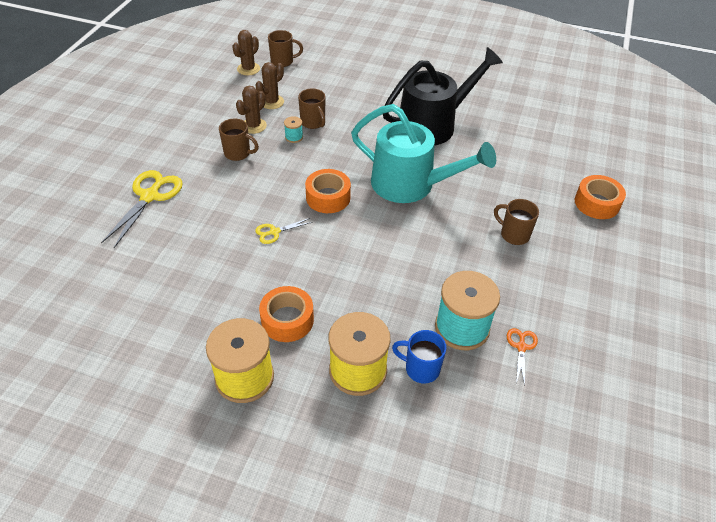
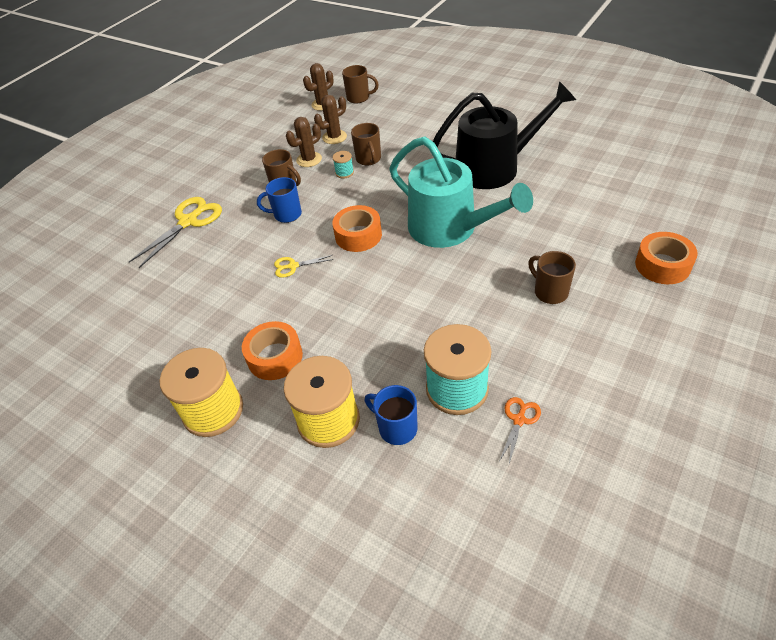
camera: 20 degrees right, 0 degrees up
none -> blue mug [257,177,302,223]

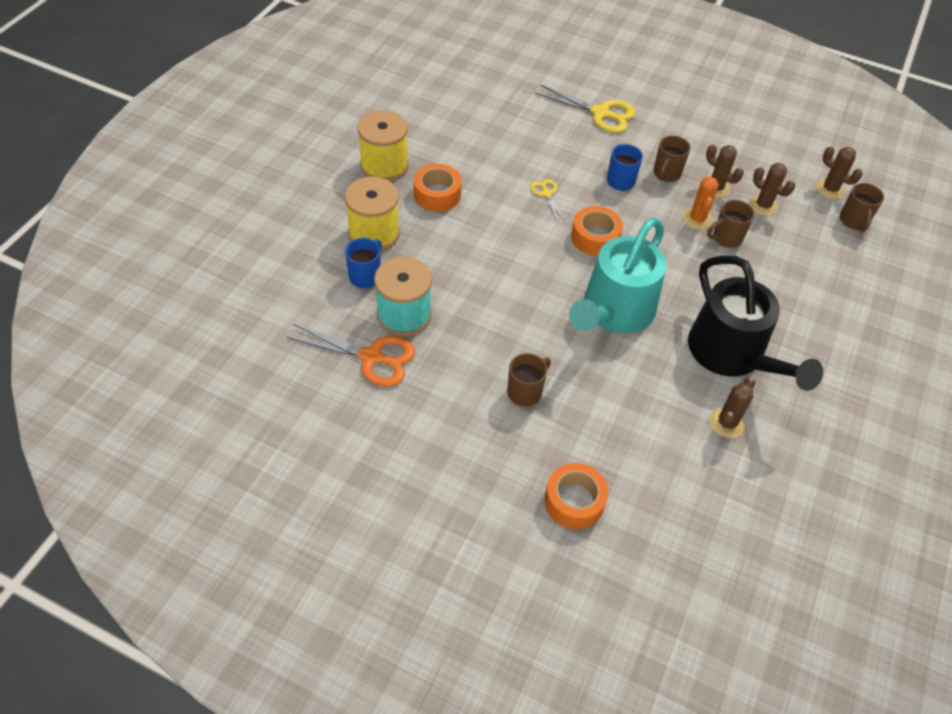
camera: 75 degrees right, 5 degrees up
turquoise spool [332,151,354,178] -> orange cactus [683,176,719,230]
orange scissors [500,397,541,464] -> orange scissors [287,324,415,387], size x1.93
none -> brown cactus [709,377,755,438]

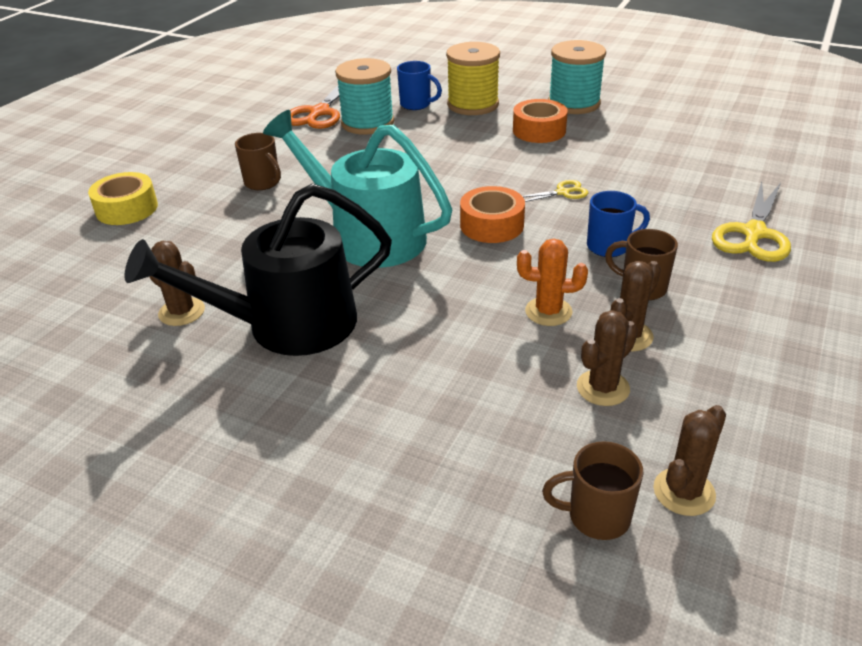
camera: 95 degrees right, 15 degrees down
yellow spool [357,110,409,182] -> turquoise spool [548,40,606,114]
orange tape [544,463,608,529] -> yellow tape [88,172,158,225]
brown mug [707,200,755,248] -> none

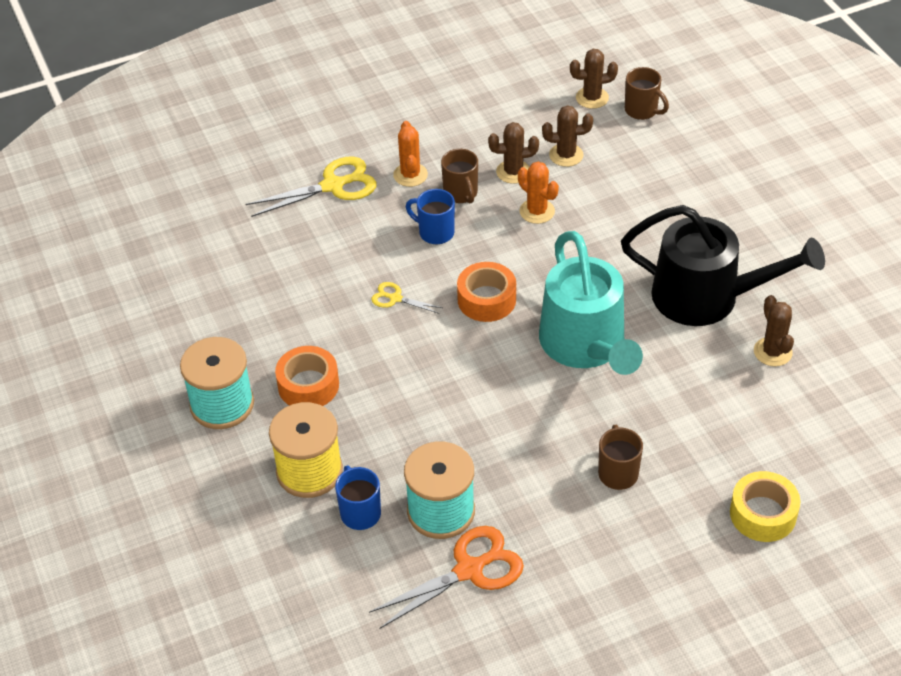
camera: 140 degrees left, 10 degrees up
none -> orange cactus [393,121,428,187]

